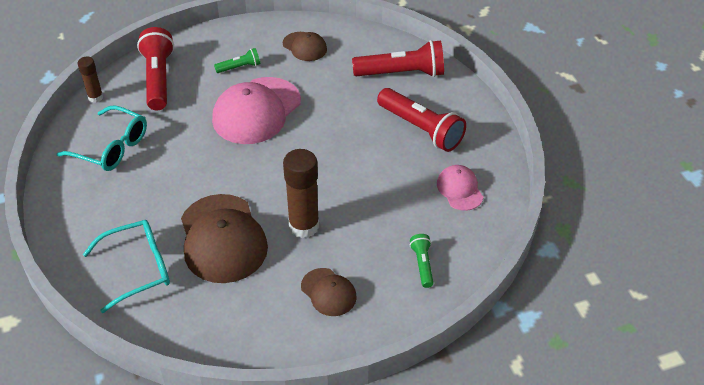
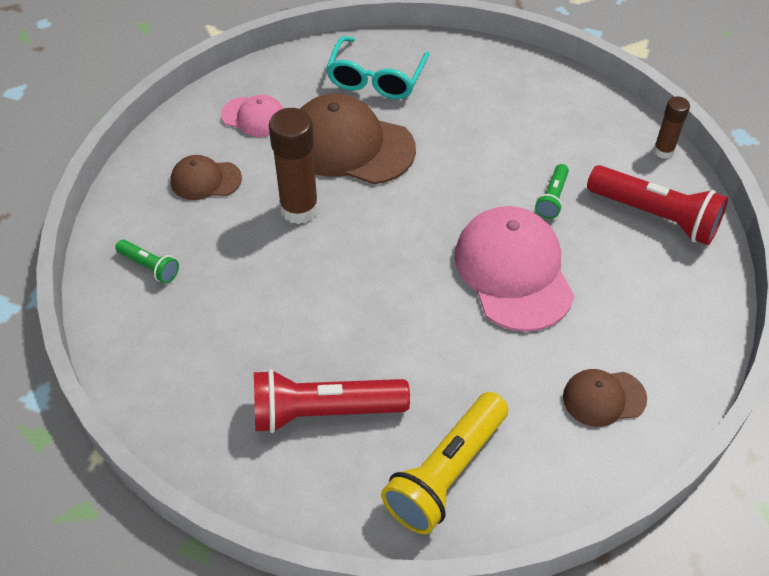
camera: 130 degrees right, 5 degrees up
turquoise glasses [57,105,147,171] -> none
green flashlight [214,48,260,73] -> green flashlight moved to [535,164,569,219]
red flashlight [352,40,444,77] -> yellow flashlight [381,392,509,534]
pink cap [437,165,483,211] -> pink cap moved to [221,95,284,137]

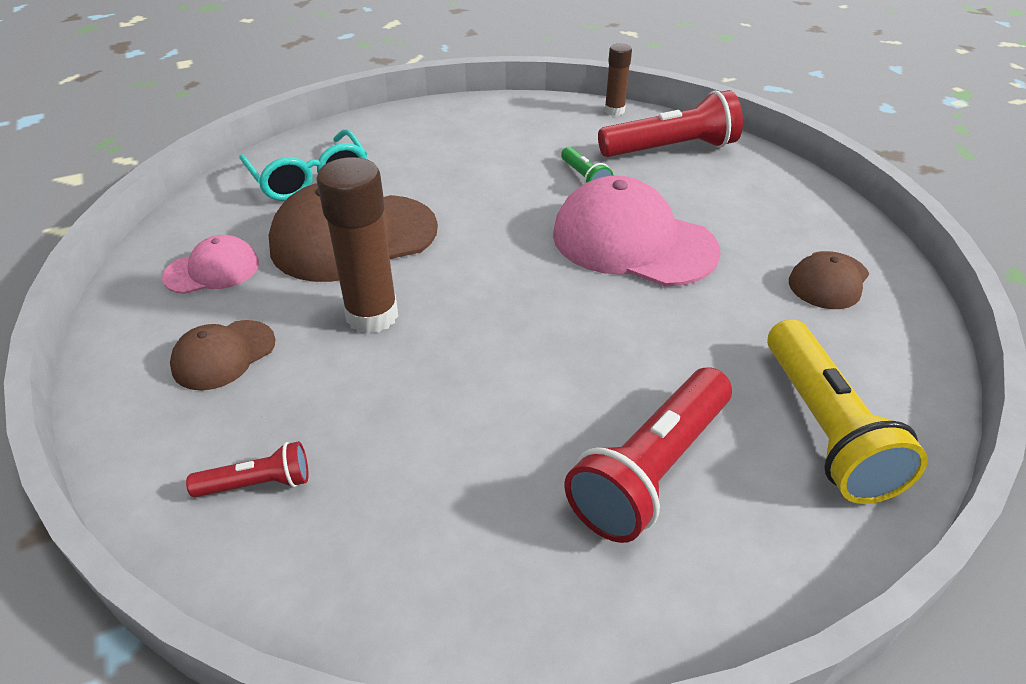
camera: 45 degrees left, 10 degrees down
green flashlight [115,240,179,283] -> red flashlight [186,441,309,497]

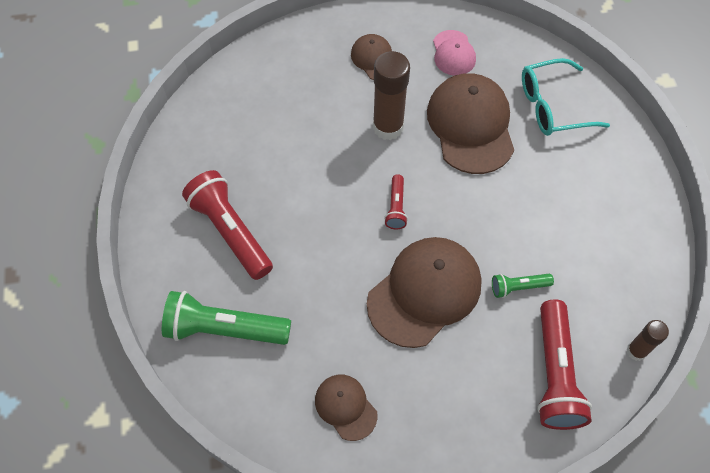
camera: 105 degrees right, 20 degrees up
red flashlight [186,441,309,497] -> red flashlight moved to [384,174,408,230]
pink cap [553,175,721,287] -> brown cap [367,237,481,348]
yellow flashlight [767,319,928,504] -> green flashlight [162,291,291,345]

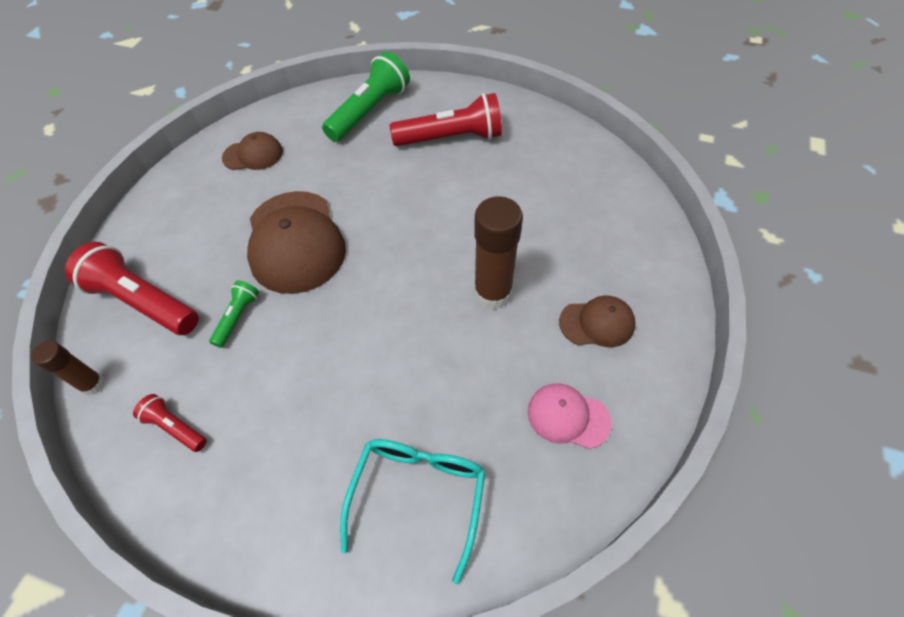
camera: 120 degrees right, 5 degrees down
red flashlight [384,174,408,230] -> red flashlight moved to [133,394,207,452]
brown cap [427,73,514,174] -> none

